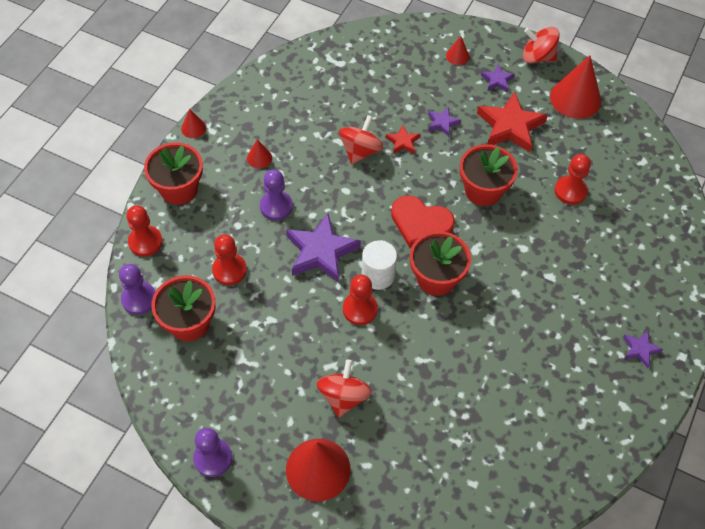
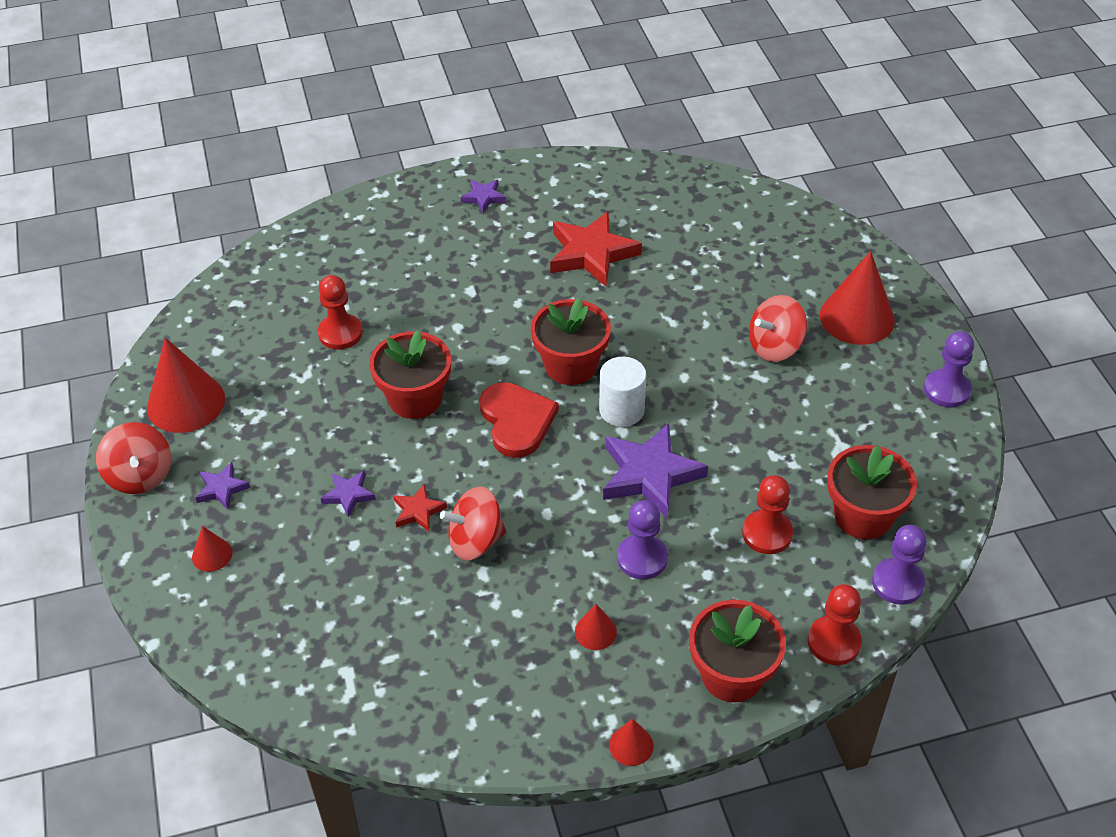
camera: 130 degrees left, 10 degrees down
red pawn [343,275,378,325] -> none
red star [477,92,548,152] -> red star moved to [550,211,642,287]

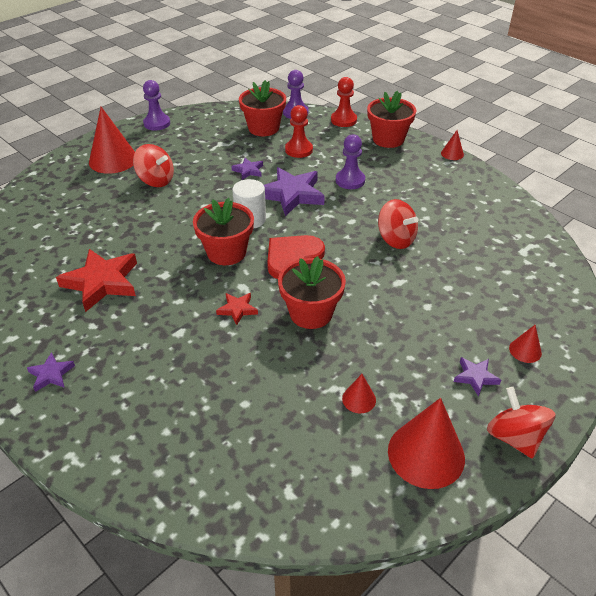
camera: 120 degrees left, 5 degrees down
red spinning top [96,422,171,494] -> red spinning top turned 60 degrees counterclockwise [487,387,556,459]
red pawn [318,275,363,350] -> none
purple star [320,470,376,518] -> purple star moved to [231,158,263,180]
red star [393,484,447,531] -> red star moved to [216,293,258,325]
red cone [575,604,617,650] -> red cone moved to [342,374,376,413]

